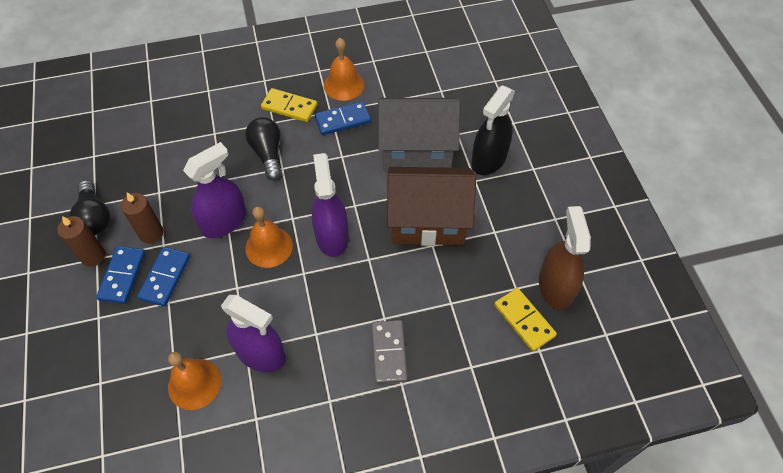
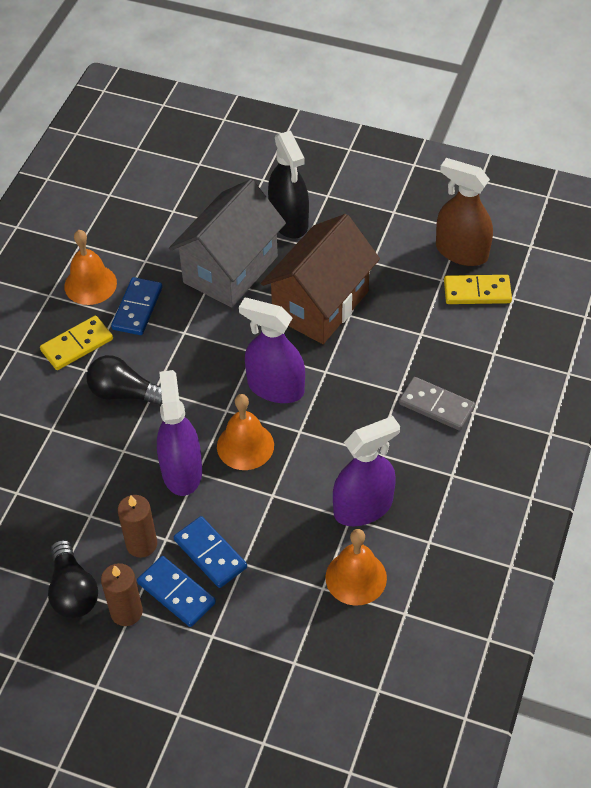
camera: 55 degrees left, 5 degrees down
black light bulb [69,180,110,235] -> black light bulb turned 60 degrees clockwise [48,539,98,618]

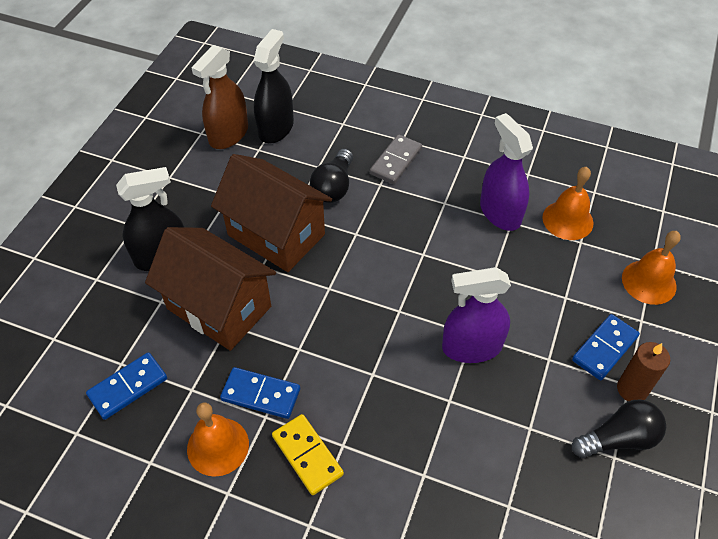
camera: 90 degrees left, 0 degrees up
black light bulb [86,355,162,406] -> black light bulb moved to [310,149,353,203]
brown candle [118,495,157,558] -> none
grey house [169,179,286,308] -> brown house [145,227,276,351]
blue domino [174,516,247,588] -> blue domino moved to [86,352,167,420]
orange bell [217,394,274,470] -> orange bell moved to [622,231,681,305]
purple spray bottle [239,297,305,403] -> none
yellow domino [444,275,512,304] -> black spray bottle [254,29,294,143]

